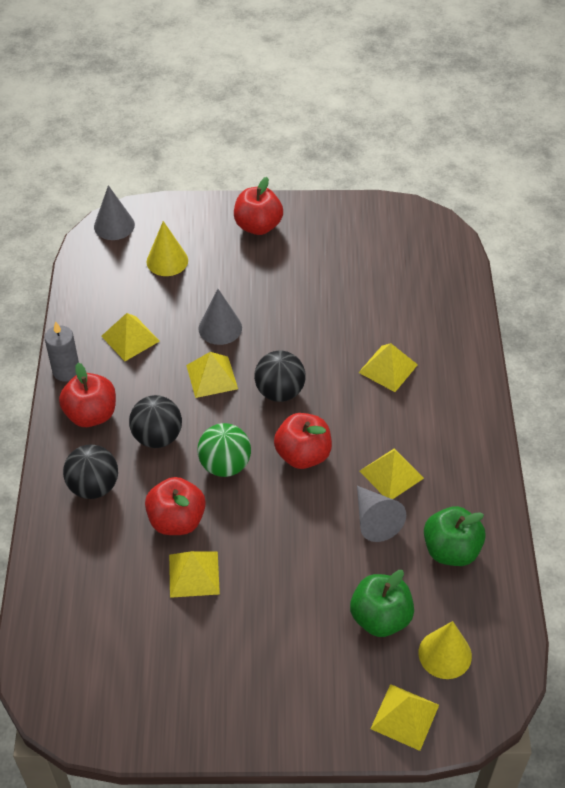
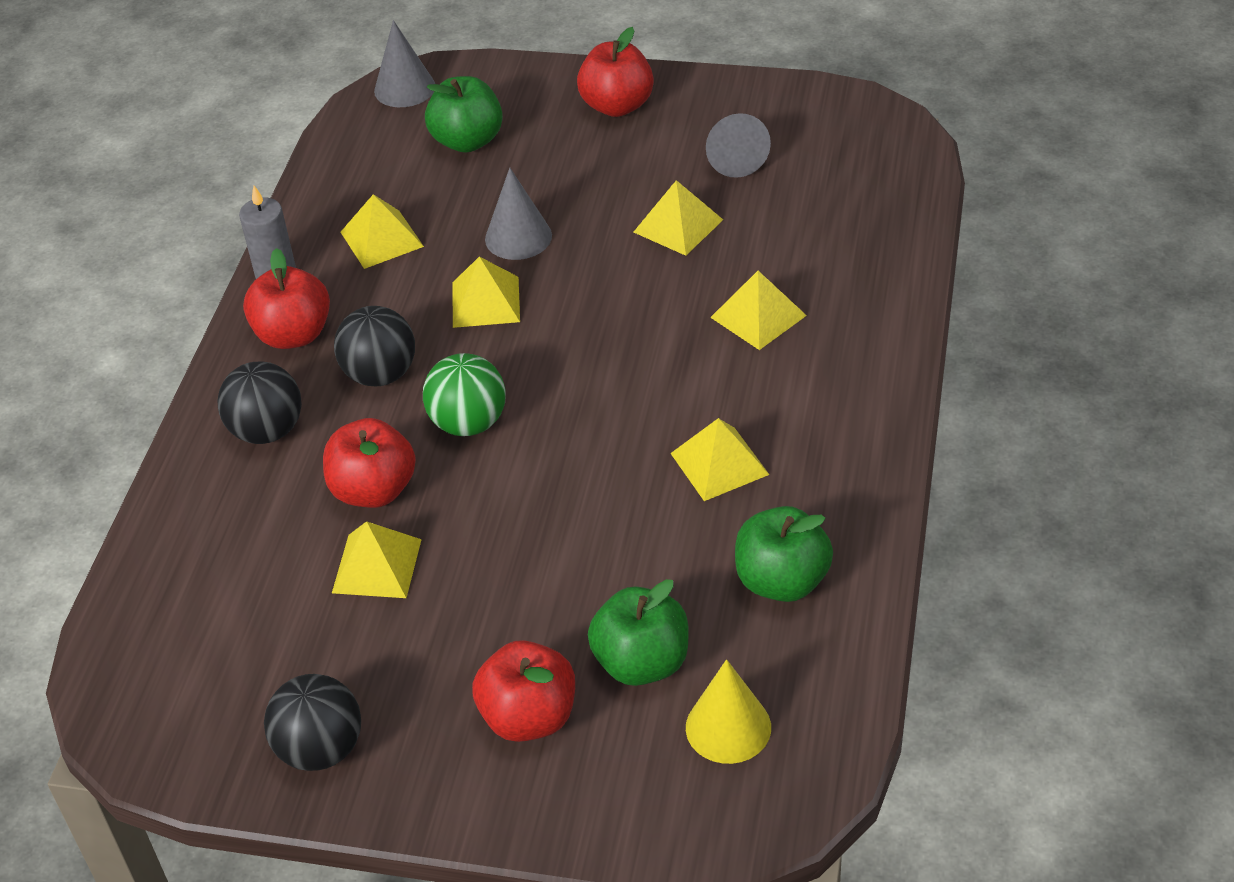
camera: 15 degrees right, 5 degrees down
yellow cone [147,221,188,276] -> green apple [425,76,503,153]
black ball [254,351,306,402] -> black ball moved to [264,674,361,771]
red apple [274,413,332,469] -> red apple moved to [472,640,575,742]
grey cone [357,486,406,542] -> grey cone moved to [706,113,771,178]
yellow pyramid [370,684,439,751] -> yellow pyramid moved to [634,180,723,256]

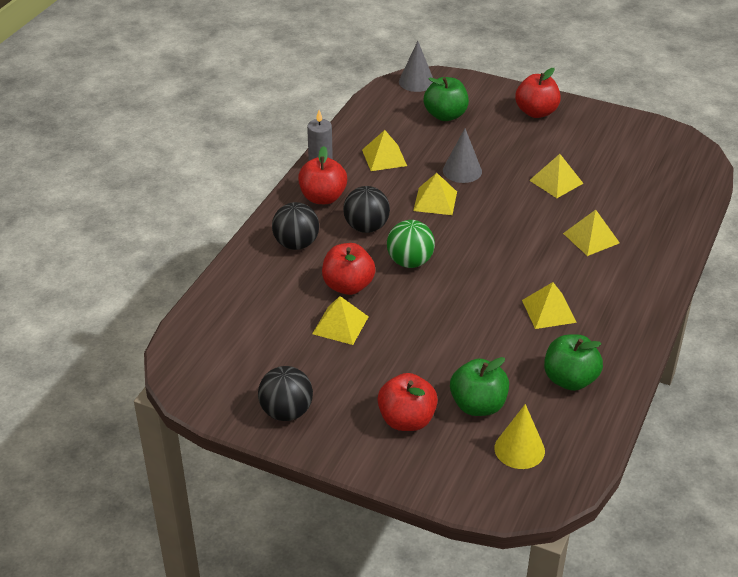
camera: 10 degrees right, 5 degrees down
grey cone [706,113,771,178] -> none

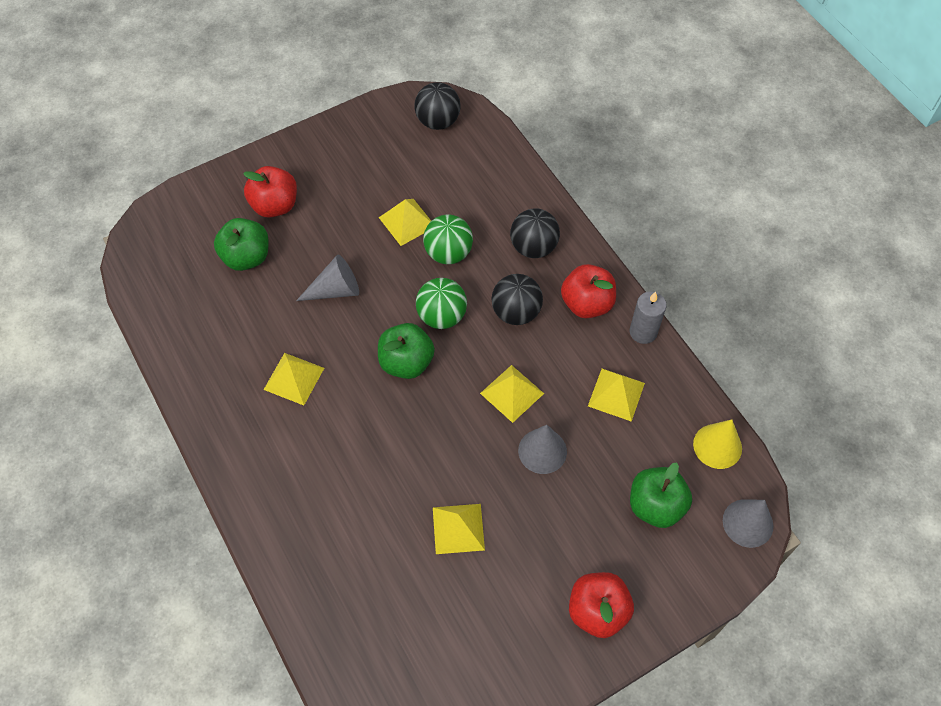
camera: 125 degrees right, 20 degrees up
black ball [258,366,313,421] -> black ball moved to [414,82,461,130]
red apple [322,243,375,295] -> green ball [423,215,473,264]
yellow cone [495,404,545,469] -> yellow cone moved to [693,419,742,469]
green apple [544,334,603,391] -> green apple moved to [378,323,435,379]
yellow pyramid [563,210,620,256] -> none
none -> grey cone [296,255,359,301]

